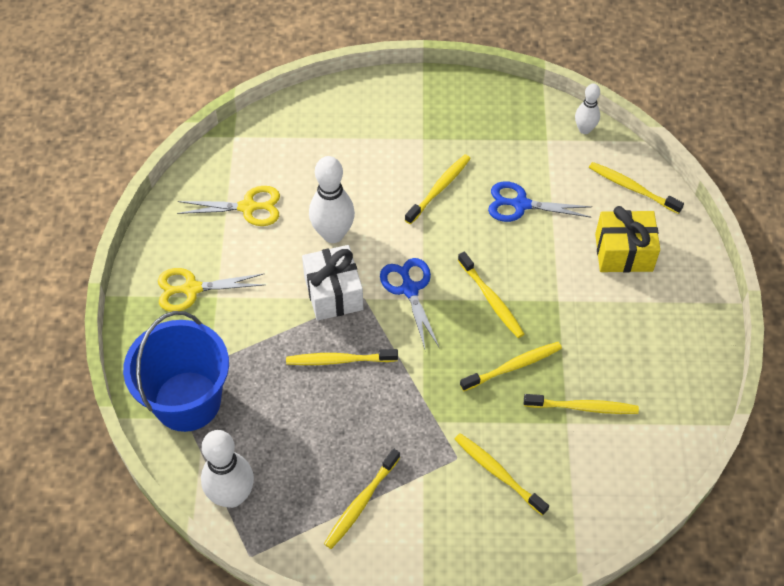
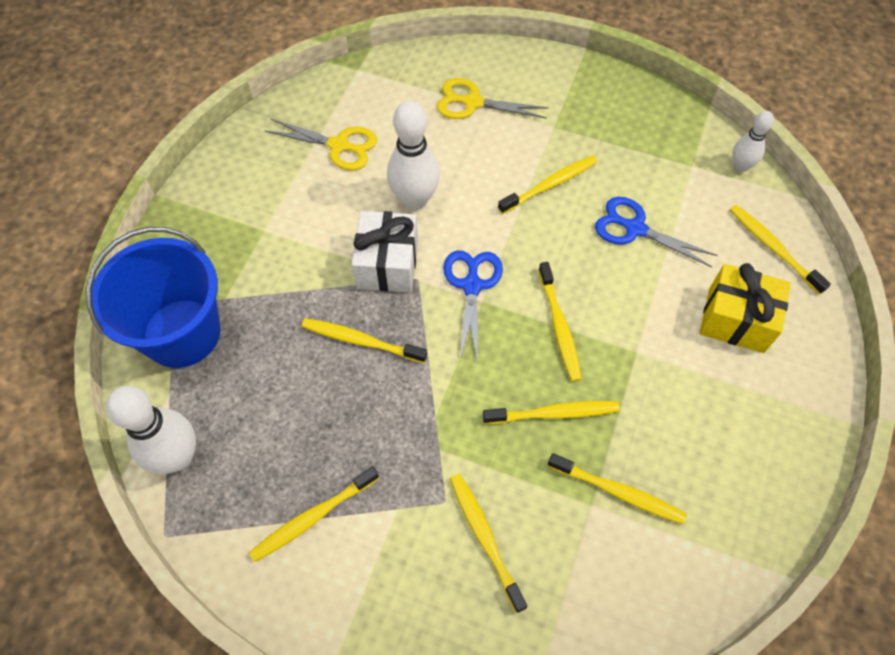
camera: 20 degrees right, 5 degrees up
yellow scissors [158,268,265,312] -> yellow scissors moved to [437,78,549,119]

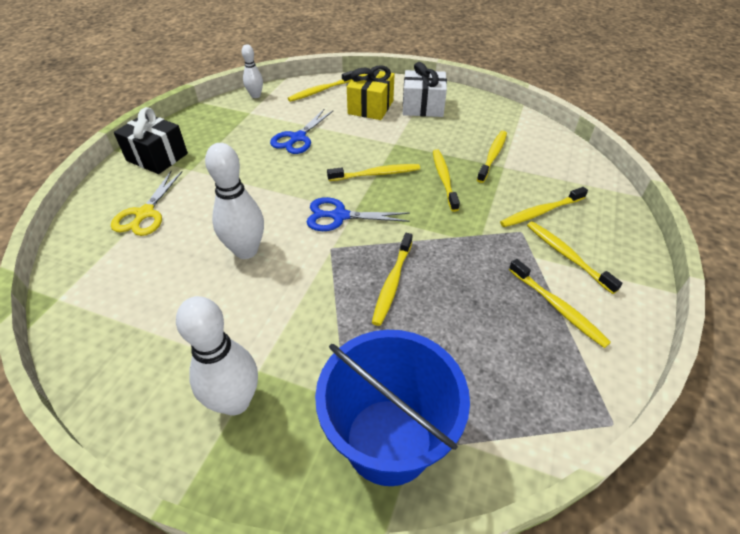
camera: 90 degrees left, 15 degrees down
white bowling pin [106,386,196,474] -> white bowling pin moved to [176,296,258,416]
yellow scissors [264,118,377,171] -> none
white gift [352,211,418,293] -> white gift moved to [403,62,447,117]
yellow toothbrush [498,155,598,214] -> yellow toothbrush moved to [527,221,623,294]
none -> black gift [114,107,188,174]

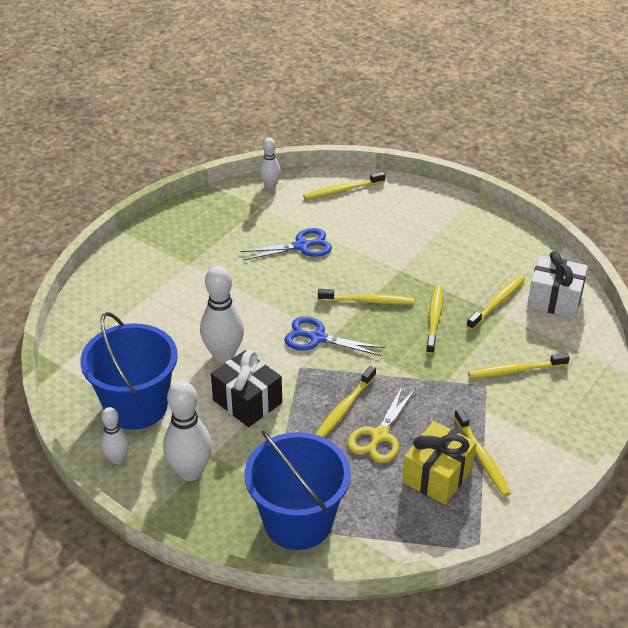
camera: 15 degrees right, 5 degrees down
yellow scissors [111,171,183,236] -> yellow scissors moved to [347,385,416,463]
black gift [114,107,188,174] -> black gift moved to [211,350,282,427]
blue scissors [270,108,334,154] -> blue scissors turned 150 degrees counterclockwise [240,228,332,260]
yellow gift [347,65,394,120] -> yellow gift moved to [402,421,477,505]
white gift [403,62,447,117] -> white gift moved to [527,251,588,318]
yellow toothbrush [527,221,623,294] -> none
none -> blue bucket [80,312,178,430]
none -> white bowling pin [101,407,129,464]

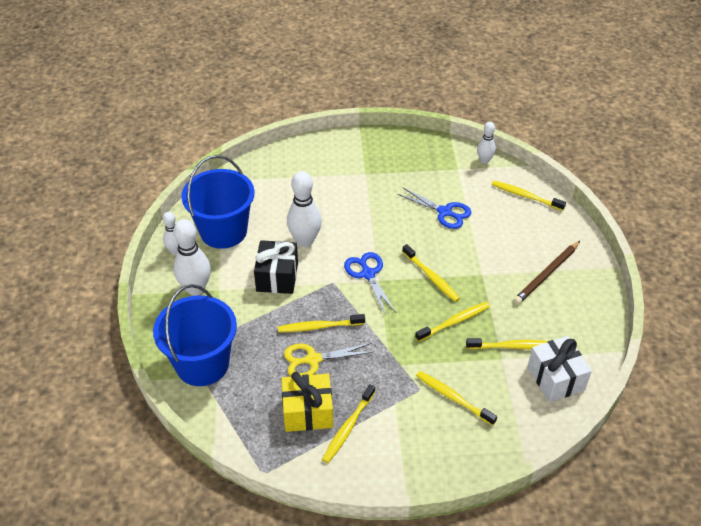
camera: 50 degrees right, 5 degrees up
none -> brown pencil [513,241,580,304]

